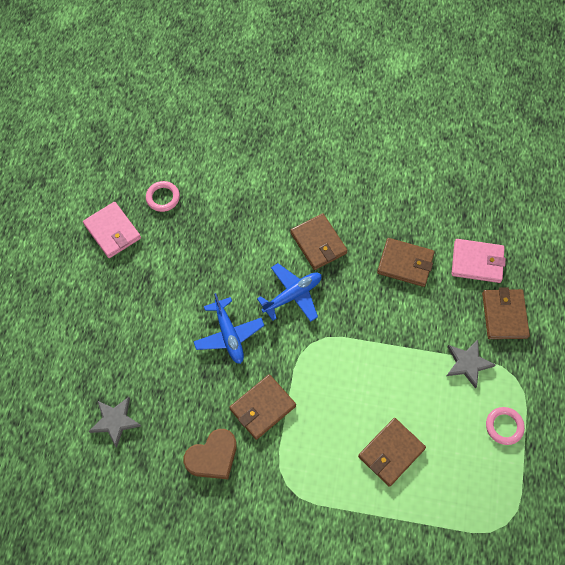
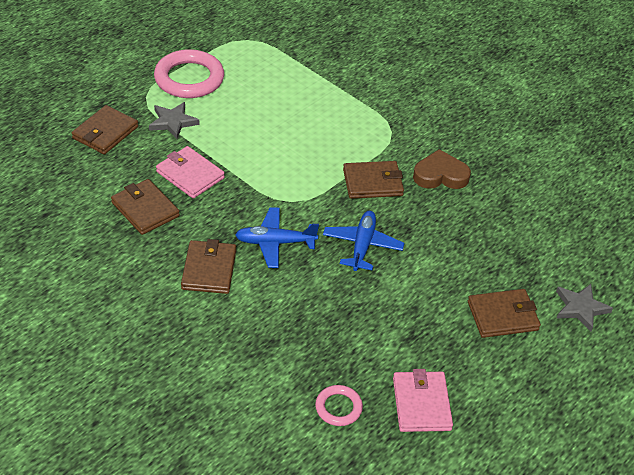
camera: 150 degrees left, 20 degrees down
grey star [89,397,141,448] -> grey star moved to [556,284,613,332]
brown wallet [358,418,426,487] -> brown wallet moved to [468,289,541,338]
pink wallet [452,239,506,283] -> pink wallet moved to [156,146,225,198]
pink ring [486,407,525,445] -> pink ring [154,49,224,98], size x1.94

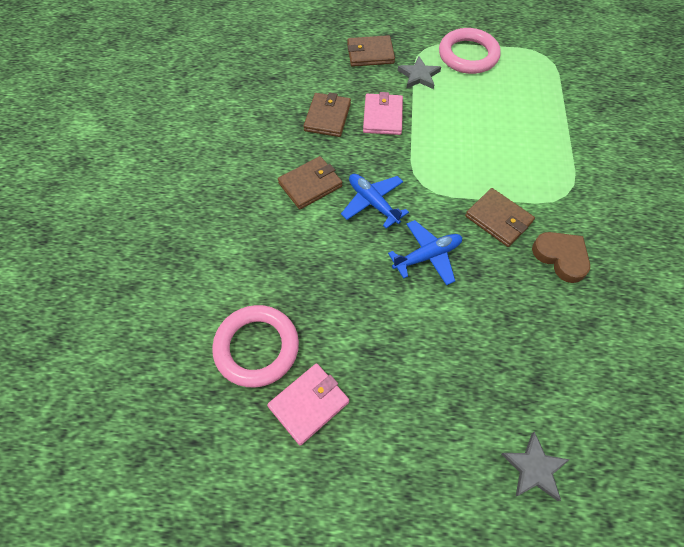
camera: 55 degrees right, 15 degrees up
pink ring [315,385,363,426] -> pink ring [212,305,299,387], size x1.94
brown wallet [468,289,541,338] -> none

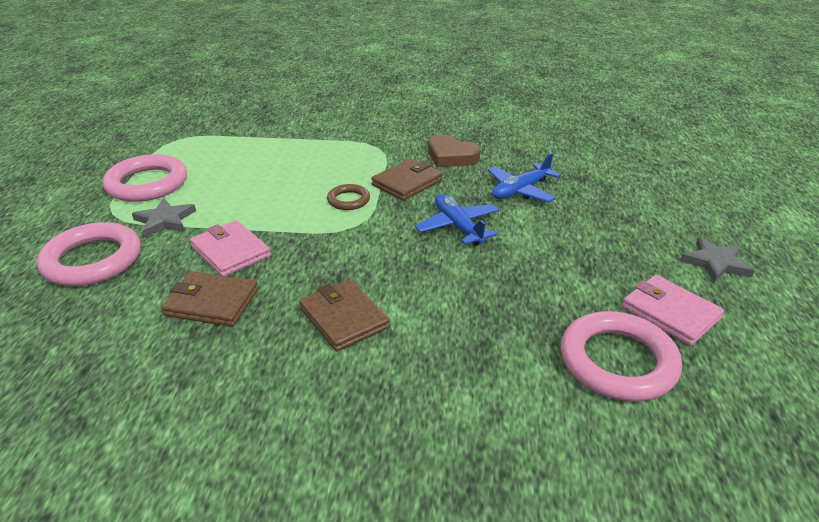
camera: 90 degrees left, 25 degrees down
blue plane [341,174,409,229] -> blue plane moved to [488,153,561,202]
brown wallet [347,35,395,67] -> pink ring [37,222,141,286]
pink wallet [363,92,403,135] -> pink wallet turned 45 degrees clockwise [190,220,271,276]
grey star [501,432,570,501] -> grey star moved to [680,237,755,283]
brown heart [532,232,590,283] -> brown heart turned 105 degrees counterclockwise [428,135,480,167]
none -> brown ring [327,184,370,210]

